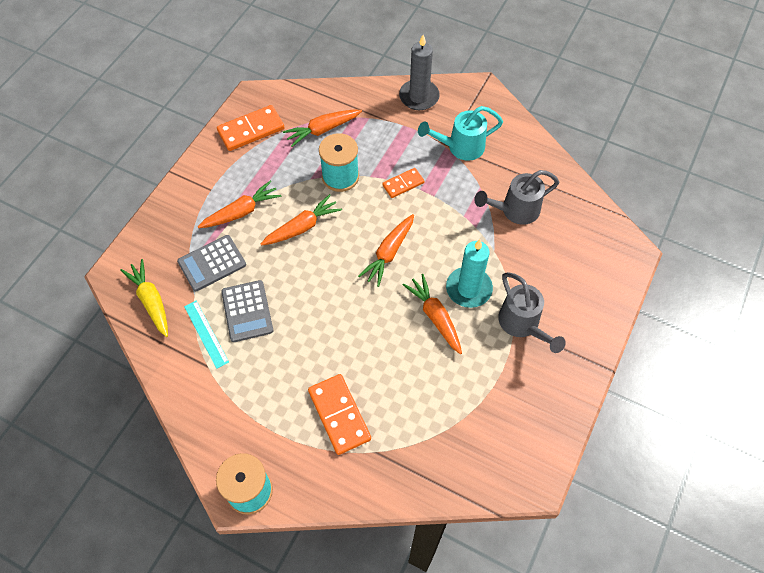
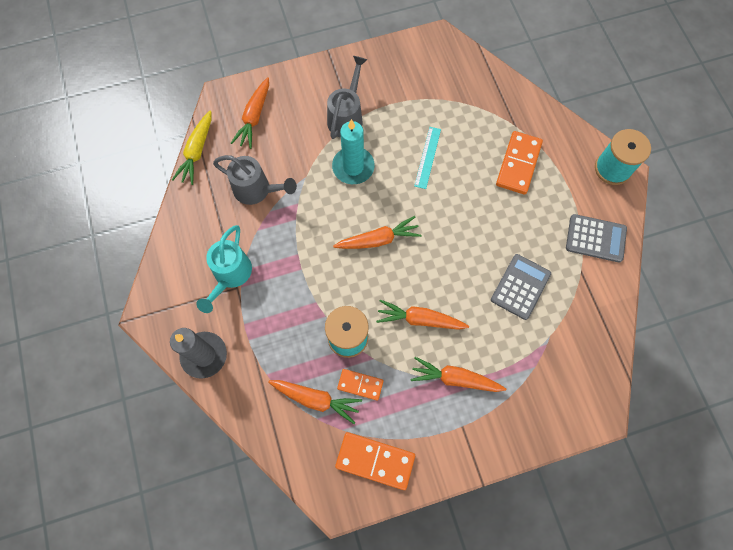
camera: 135 degrees left, 10 degrees up
yellow carrot [120,259,168,337] -> yellow carrot moved to [172,111,212,185]
grey calculator [177,235,246,291] -> grey calculator moved to [566,214,627,263]
turquoise ruler [184,301,229,369] -> turquoise ruler moved to [414,127,441,189]
orange domino [382,168,425,198] -> orange domino moved to [337,369,384,401]
orange carrot [403,274,462,354] -> orange carrot moved to [231,77,269,149]
turquoise watering can [418,106,503,161] -> turquoise watering can turned 75 degrees clockwise [197,225,252,313]

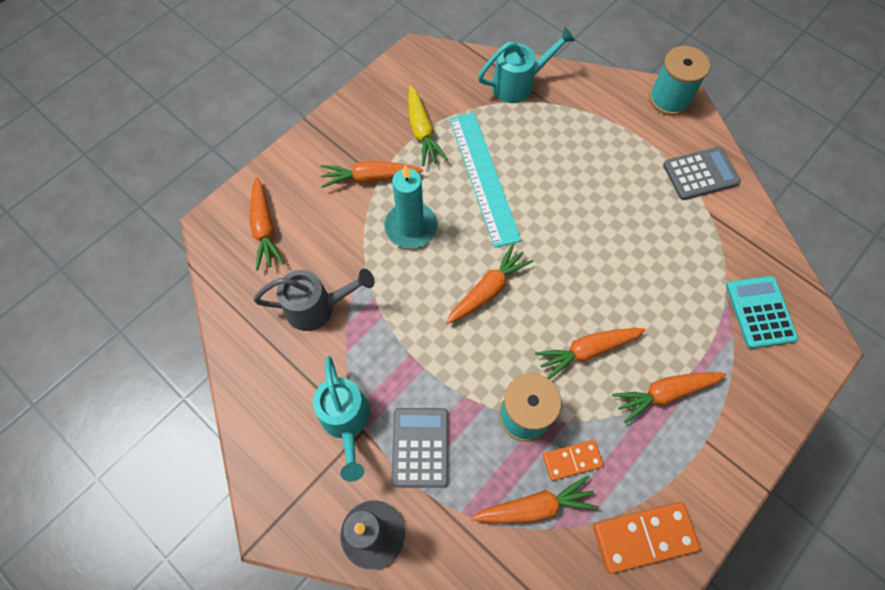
camera: 30 degrees left, 5 degrees down
yellow carrot [172,111,212,185] -> yellow carrot moved to [408,85,448,166]
grey watering can [327,56,367,139] -> orange carrot [321,161,423,188]
turquoise ruler [414,127,441,189] -> turquoise ruler [450,113,521,248], size x1.87
grey calculator [491,254,551,320] -> grey calculator moved to [391,408,448,488]
orange domino [496,131,543,195] -> none
none -> turquoise watering can [478,27,575,103]
none -> turquoise calculator [726,276,798,349]

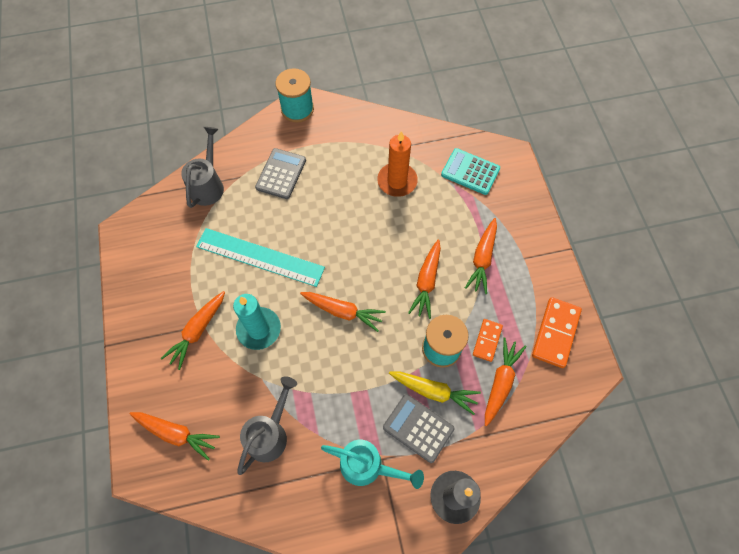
camera: 55 degrees left, 0 degrees up
yellow carrot [408,85,448,166] -> yellow carrot moved to [389,371,481,415]
orange carrot [446,244,534,324] -> orange carrot turned 120 degrees clockwise [300,292,386,332]
turquoise watering can [478,27,575,103] -> grey watering can [181,127,224,208]
grey calculator [663,147,741,200] -> grey calculator moved to [255,148,306,199]
none -> orange candle [377,131,418,197]

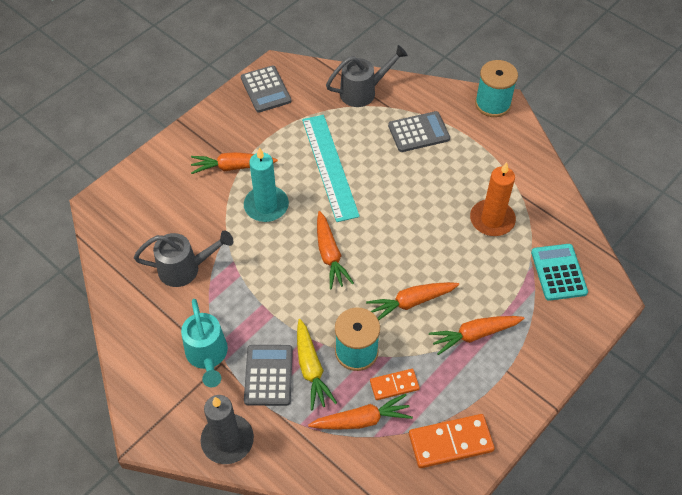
camera: 55 degrees right, 10 degrees down
orange carrot [130,412,220,461] -> none
none -> grey calculator [241,66,291,113]

